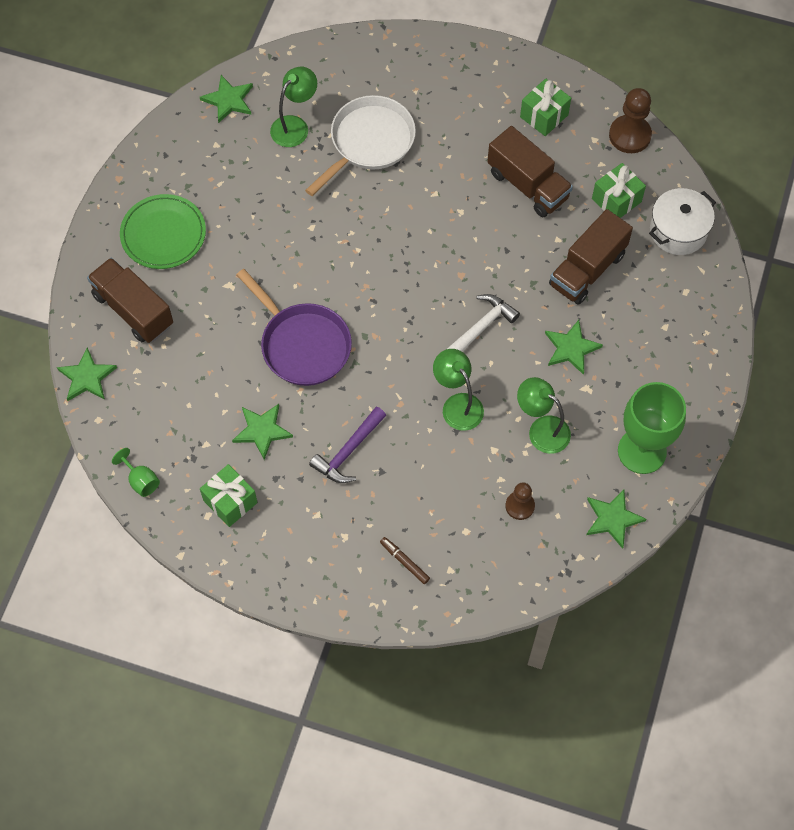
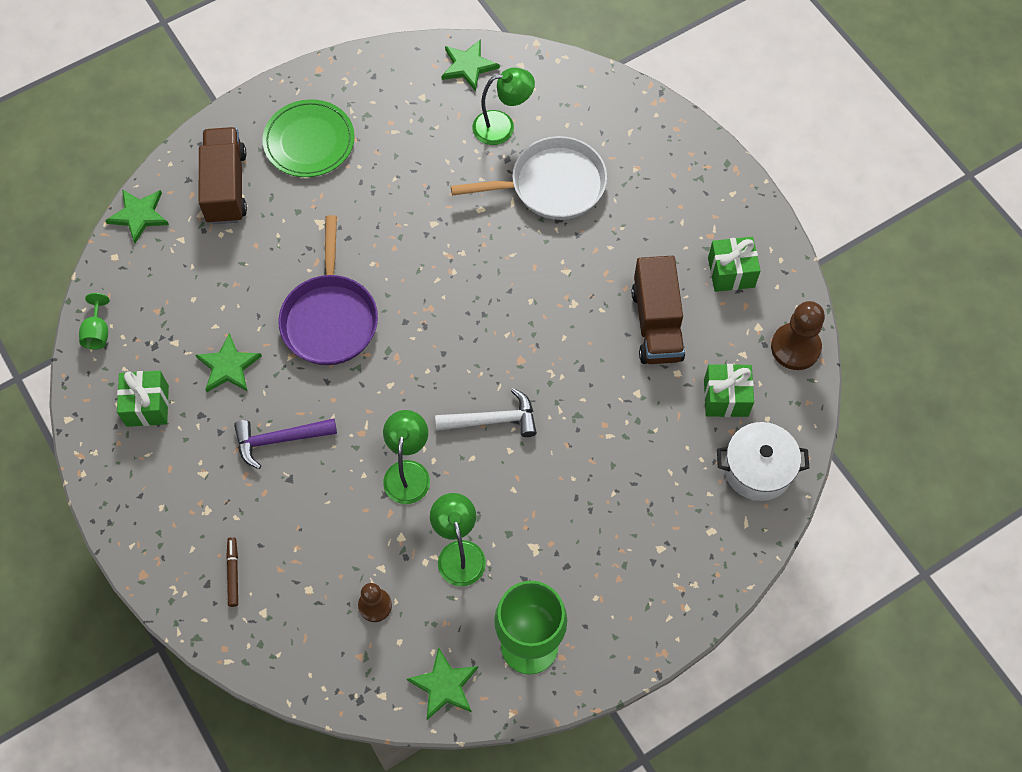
camera: 40 degrees right, 0 degrees up
green star [545,320,603,375] -> none
brown truck [549,209,633,305] -> none

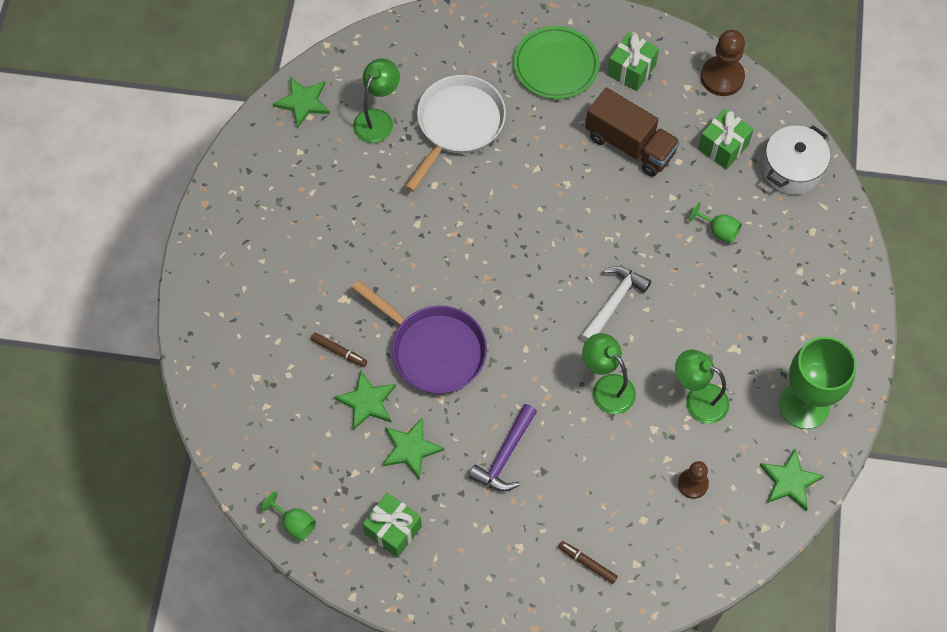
camera: 50 degrees left, 0 degrees up
green star [105,189,169,243] -> green star moved to [334,370,396,430]
brown truck [198,127,247,224] -> none
green plate [263,99,355,177] -> green plate moved to [513,26,599,99]
none -> brown marker [311,332,367,367]
none -> green goblet [689,202,742,244]

